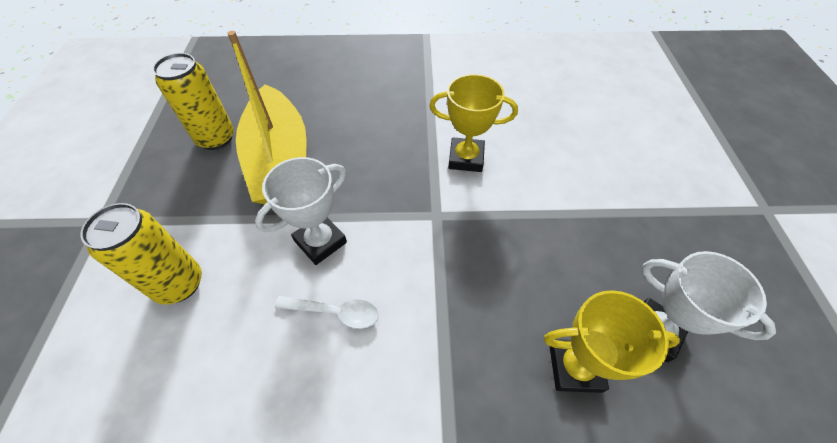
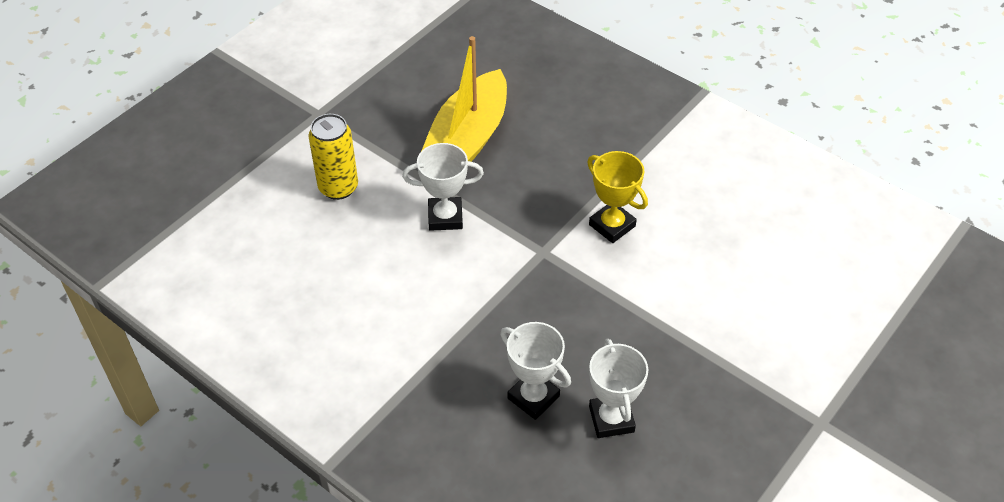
camera: 40 degrees right, 5 degrees down
yellow can [153,53,234,150] -> none
white spoon [275,296,379,329] -> none
yellow trophy [544,290,680,393] -> white trophy [500,322,571,420]

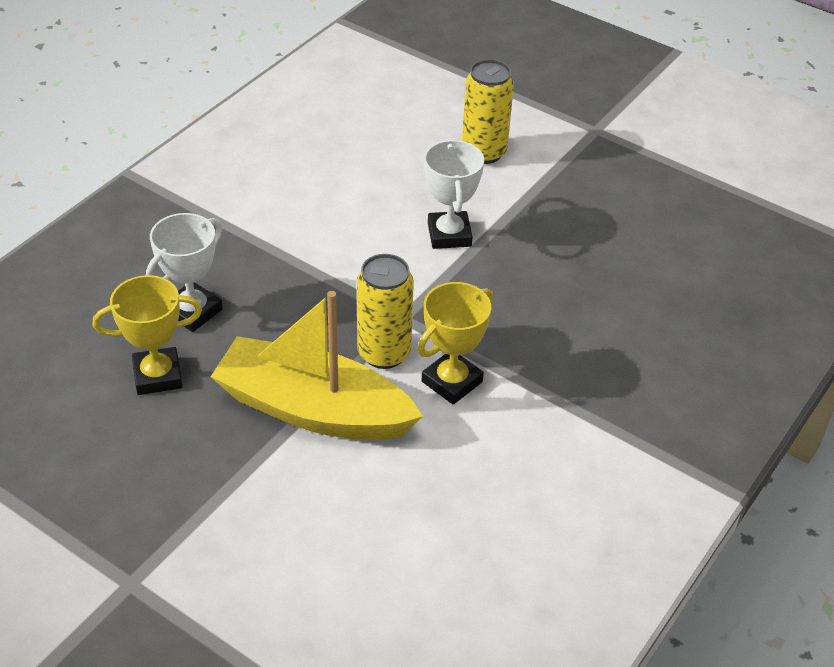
camera: 85 degrees right, 5 degrees down
yellow boat [422,36,507,162] -> yellow boat moved to [211,291,423,440]
white trophy [589,339,648,438] -> yellow trophy [93,275,202,395]
none -> yellow can [357,254,414,369]

